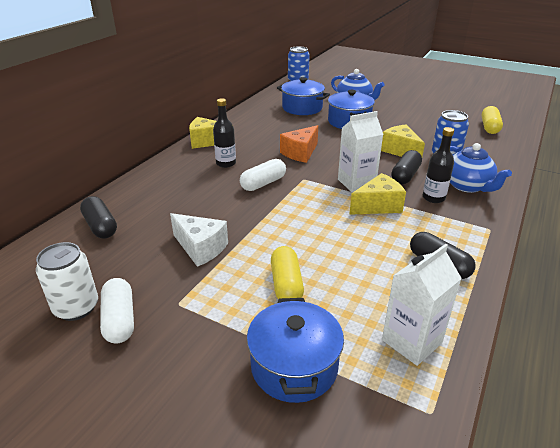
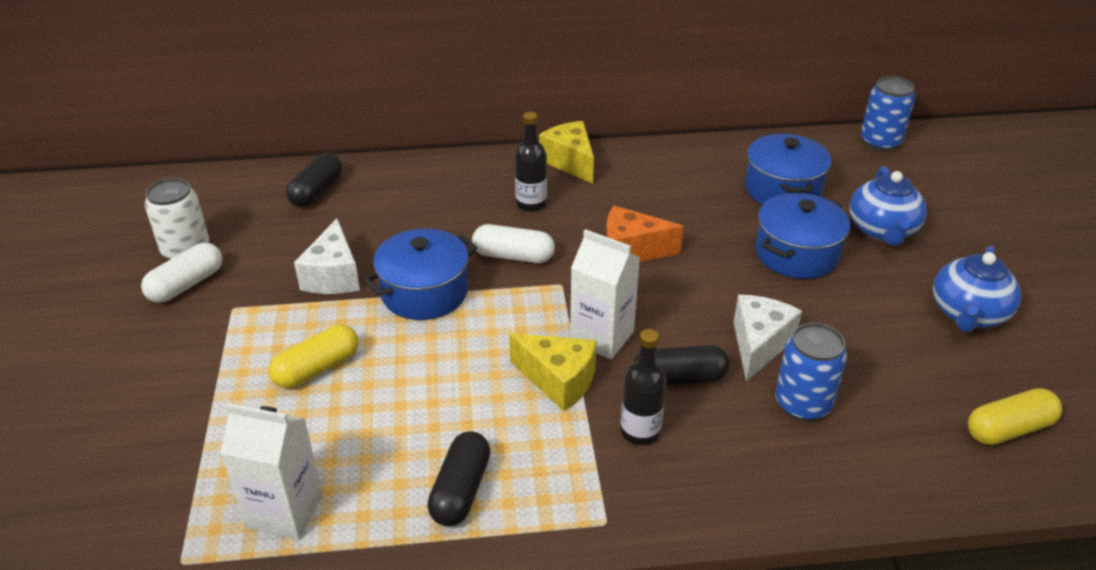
camera: 55 degrees right, 5 degrees up
blue pot [247,298,344,403] -> blue pot moved to [363,228,478,320]
yellow cheese [381,124,425,157] -> white cheese [733,295,802,382]
blue teapot [450,143,512,193] -> blue teapot moved to [933,246,1021,332]

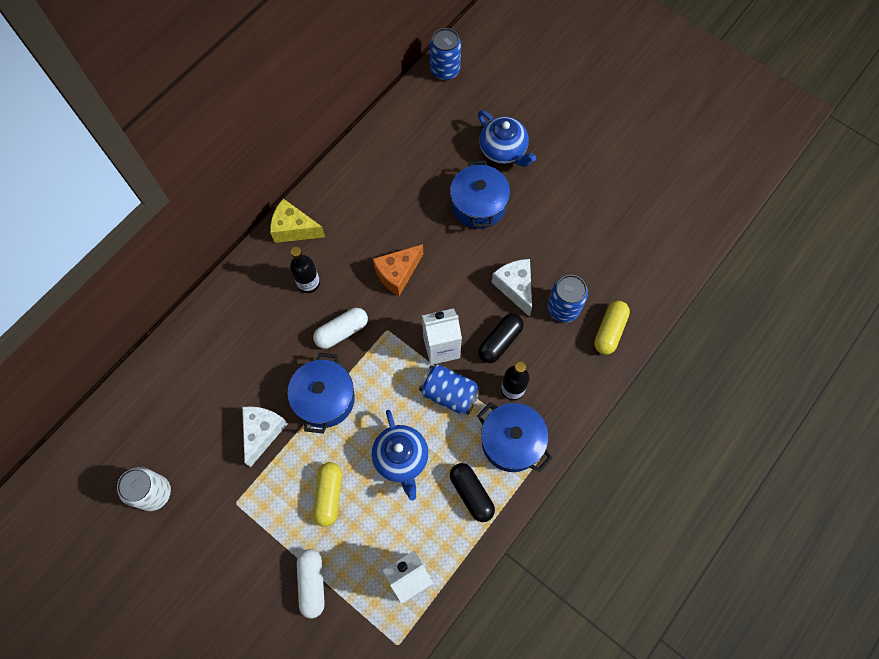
camera: 45 degrees left, 30 degrees up
white capsule [141,243,223,303] -> white capsule moved to [297,549,325,618]
black capsule [286,153,342,207] -> none
white cheese [294,218,360,294] -> white cheese turned 120 degrees counterclockwise [242,406,288,467]
yellow cheese [509,333,597,411] -> blue can [419,364,481,415]
blue pot [745,133,831,205] -> blue pot moved to [477,402,552,472]
blue teapot [933,246,1021,332] -> blue teapot moved to [372,410,429,501]
yellow capsule [968,388,1062,445] -> yellow capsule moved to [594,301,630,355]

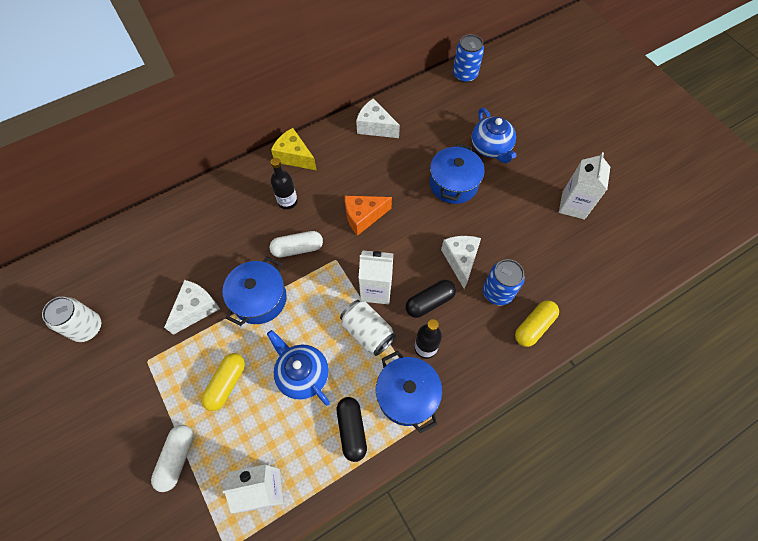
camera: 20 degrees right, 5 degrees down
blue teapot [372,410,429,501] -> blue teapot turned 135 degrees clockwise [267,330,330,406]
blue can [419,364,481,415] -> white can [340,300,396,356]
none -> white cheese [356,99,400,138]
none -> white carton [559,152,610,219]

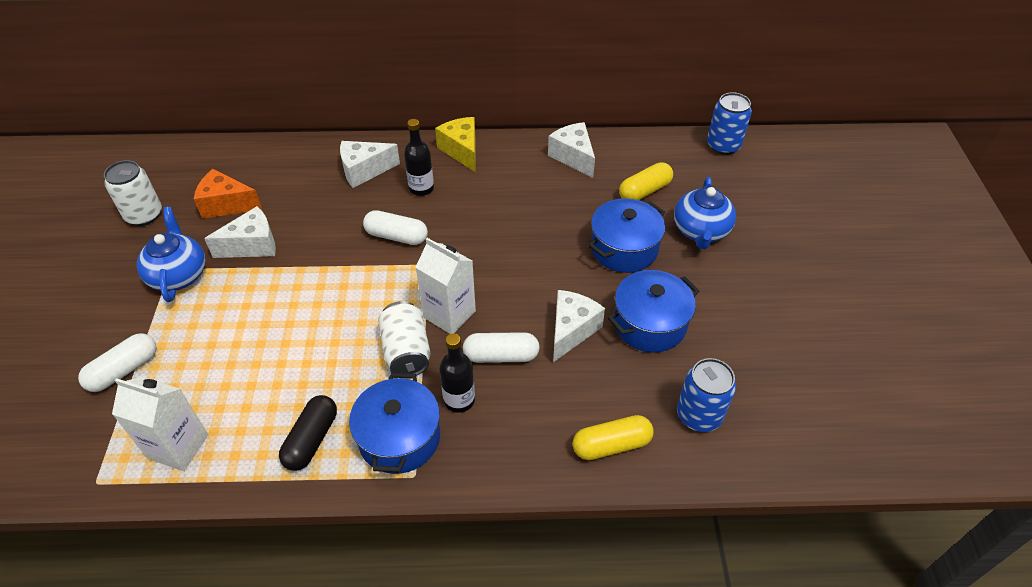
camera: 30 degrees right, 15 degrees down
yellow capsule [201,353,245,411] -> yellow capsule moved to [619,162,673,200]
blue pot [222,257,287,326] -> blue pot moved to [608,270,699,353]
blue teapot [267,330,330,406] -> blue teapot moved to [137,207,206,302]
orange cheese [345,196,392,236] -> orange cheese moved to [194,169,262,219]
black capsule [406,280,456,318] -> white capsule [463,332,540,363]
blue can [483,259,525,306] -> blue can moved to [677,358,736,432]
white carton [559,152,610,219] -> none
none -> white cheese [340,141,400,188]

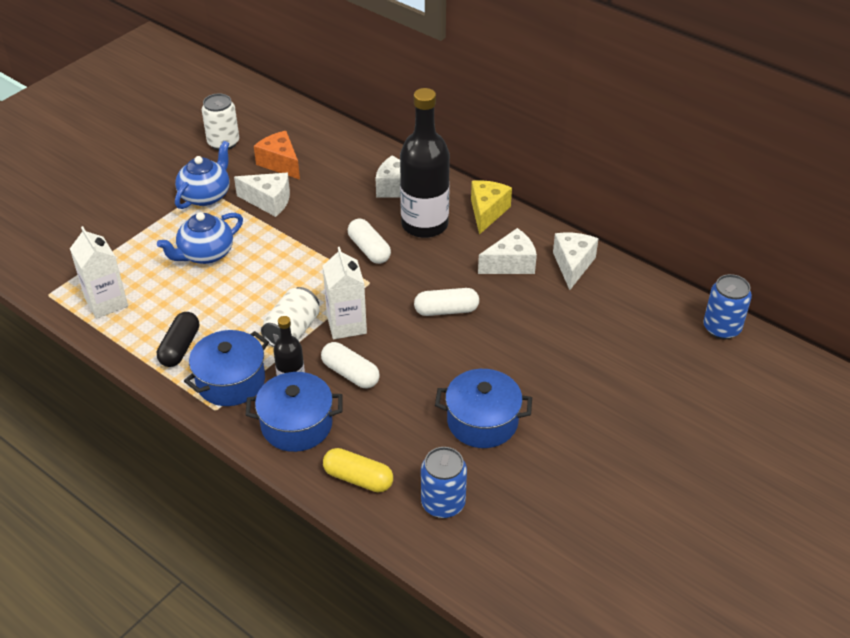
camera: 40 degrees right, 5 degrees down
white capsule [78,333,157,392] -> white capsule moved to [414,288,479,316]
black capsule [279,395,337,471] -> black capsule turned 45 degrees counterclockwise [157,312,199,367]
black bottle [404,119,434,196] -> black bottle [400,88,450,238], size x1.97
white cheese [553,290,605,362] -> white cheese moved to [478,228,537,274]
blue pot [588,198,665,273] -> blue pot moved to [246,372,343,452]
yellow capsule [619,162,673,200] -> none
blue teapot [674,177,736,249] -> blue teapot moved to [157,212,243,264]

